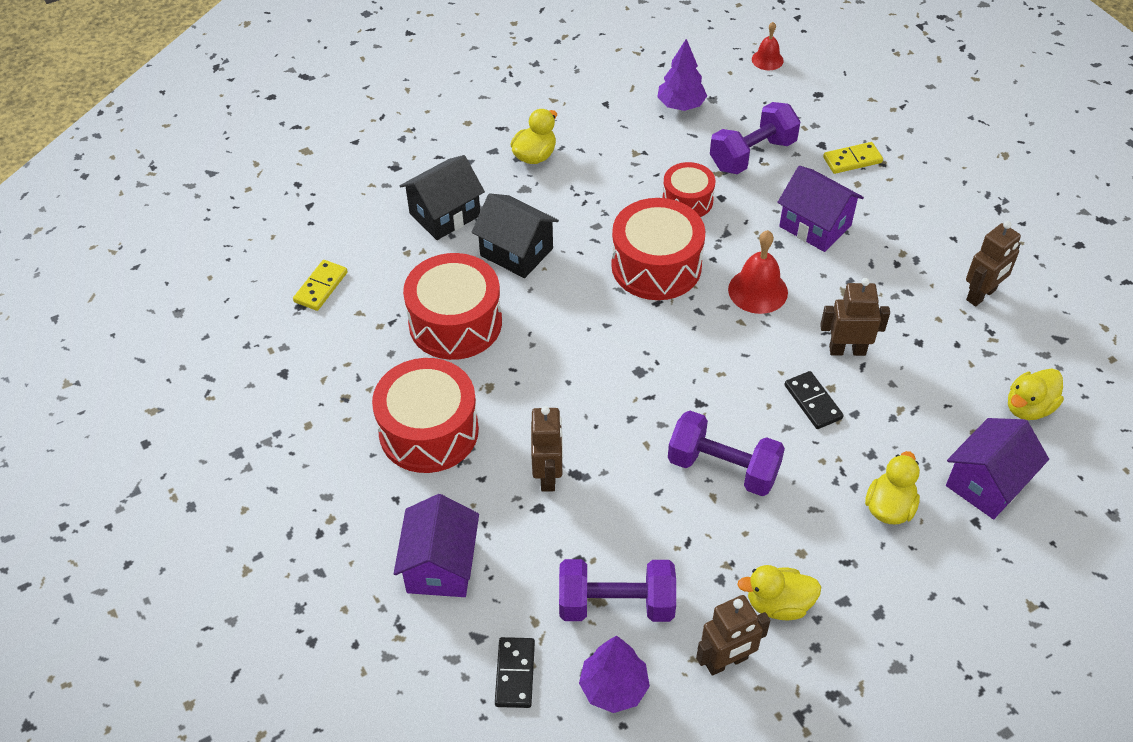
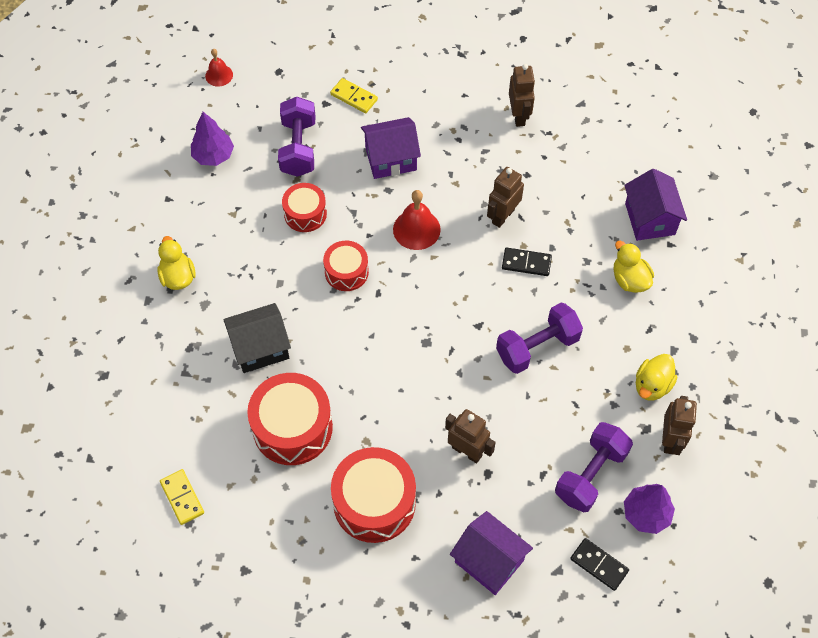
camera: 55 degrees left, 10 degrees up
black house [400,155,485,240] -> none
red drum [611,198,705,300] -> red drum [323,241,369,291], size x0.59
yellow domino [823,142,883,174] -> yellow domino turned 75 degrees counterclockwise [330,78,378,113]
yellow duck [1008,368,1064,420] -> none

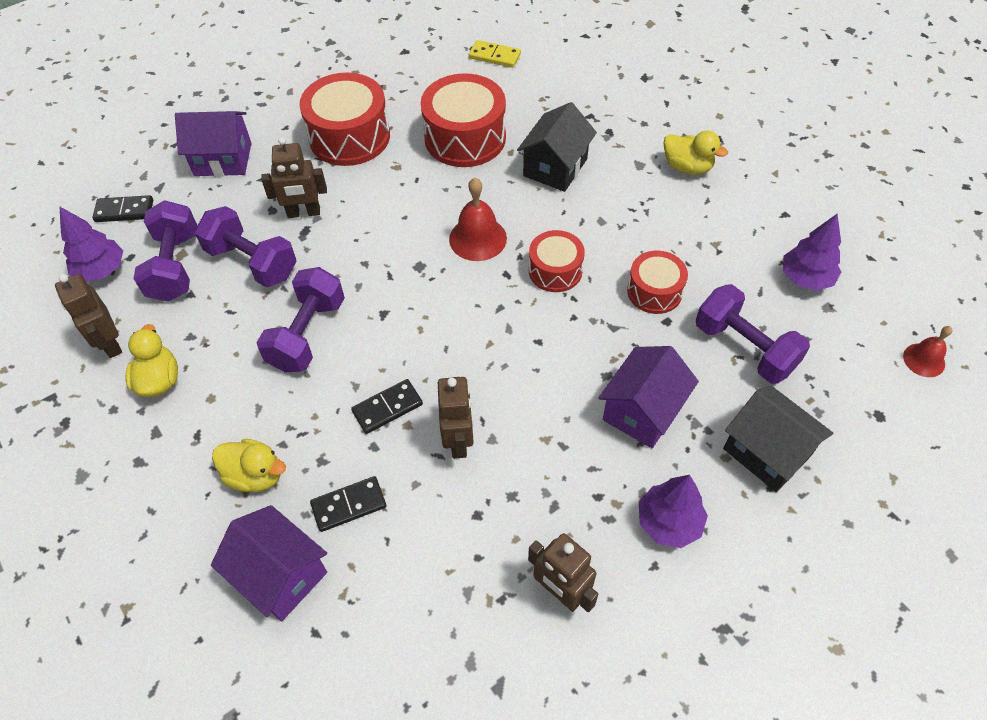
camera: 140 degrees right, 5 degrees down
yellow domino [330,78,378,113] -> black house [723,386,833,492]
red bell [393,190,441,250] -> red bell moved to [449,178,507,261]
none -> purple dumbbell [195,206,296,287]
none -> black domino [310,476,386,532]
none -> purple tree [639,475,708,548]

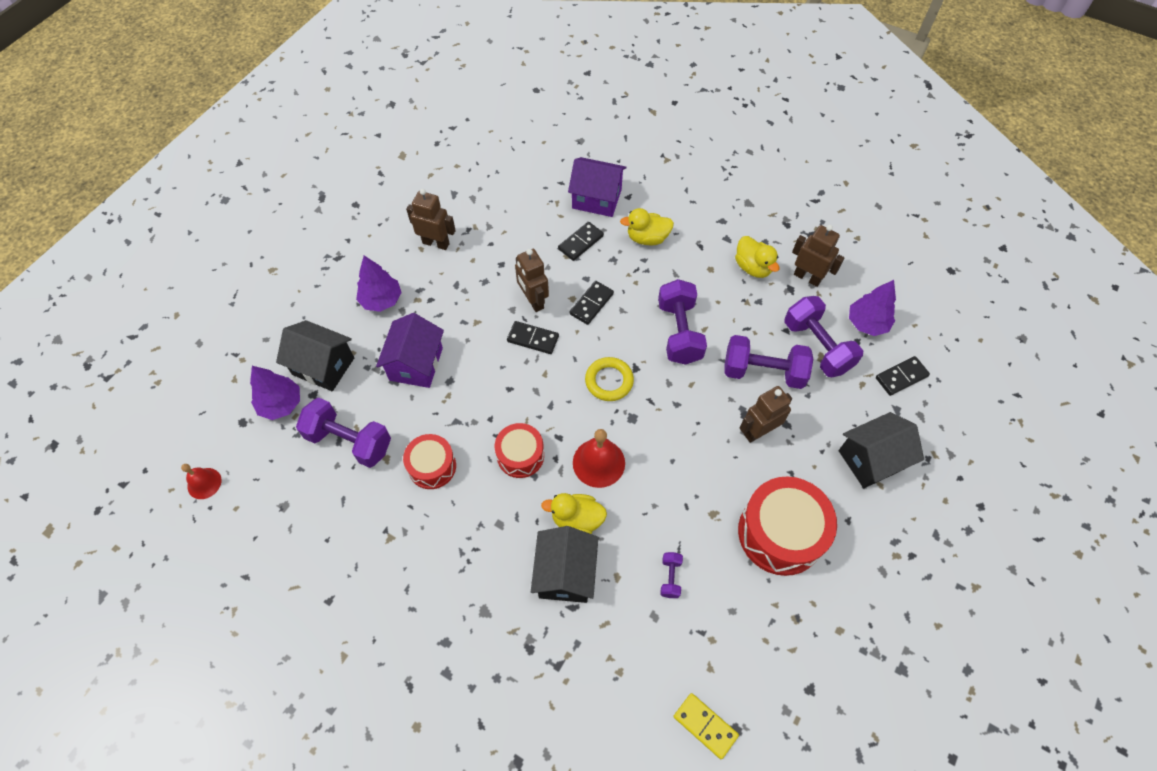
camera: 155 degrees right, 5 degrees up
purple house [175,111,251,176] -> black house [839,412,924,488]
red drum [421,73,506,167] -> purple dumbbell [660,552,683,598]
yellow domino [469,40,521,68] -> yellow domino turned 45 degrees clockwise [673,693,739,759]
yellow duck [664,131,728,175] -> yellow duck moved to [541,493,607,534]
purple tree [783,214,841,291] -> purple tree moved to [250,366,300,420]
none -> black domino [507,321,559,354]
none -> yellow ring [585,357,634,401]

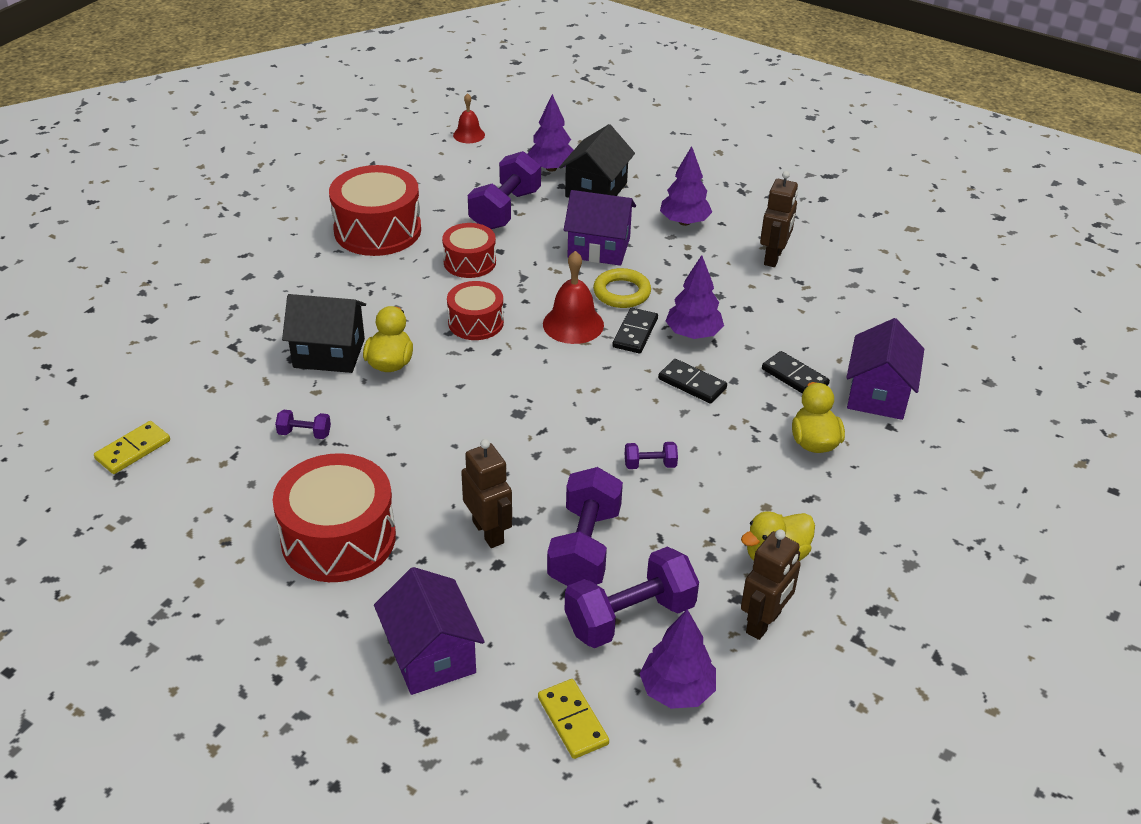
camera: 90 degrees right, 20 degrees down
brown robot [515,249,549,312] -> purple tree [666,255,724,339]
red bell [573,429,625,488] -> red bell moved to [543,251,604,344]
yellow ring [585,357,634,401] -> yellow ring moved to [593,268,651,308]
purple dumbbell [658,279,707,365] -> purple dumbbell [625,442,678,469], size x0.46
black house [839,412,924,488] -> purple house [374,567,485,695]
black domino [876,356,930,396] -> yellow domino [538,679,609,759]
none -> red drum [329,165,421,256]

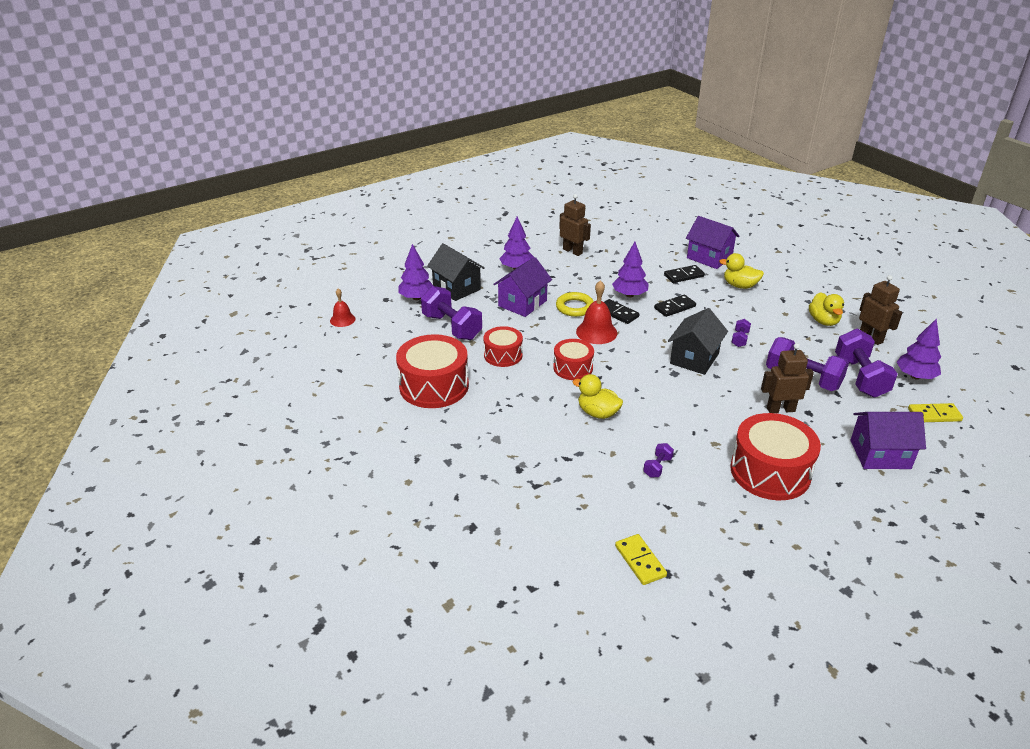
camera: 65 degrees left, 5 degrees down
black house [282,294,366,373] -> black house moved to [668,308,728,375]

